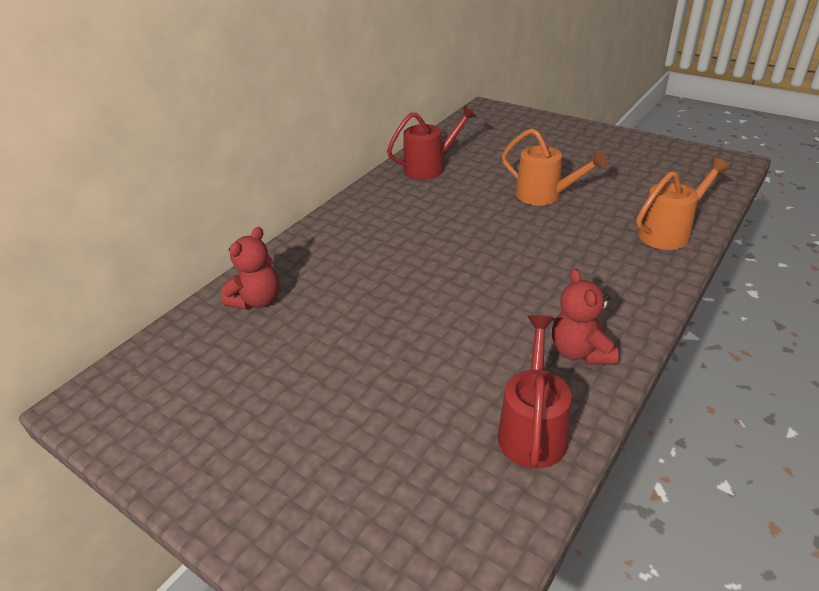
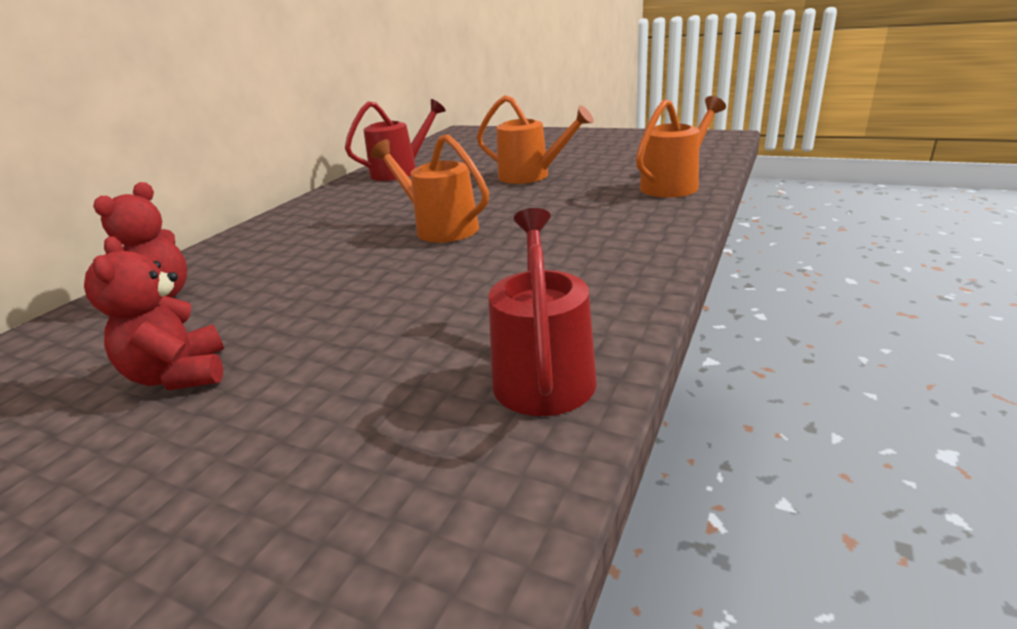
camera: 10 degrees left, 10 degrees down
red teddy bear [552,268,619,365] -> red teddy bear moved to [84,236,224,390]
none -> orange watering can [370,134,489,243]

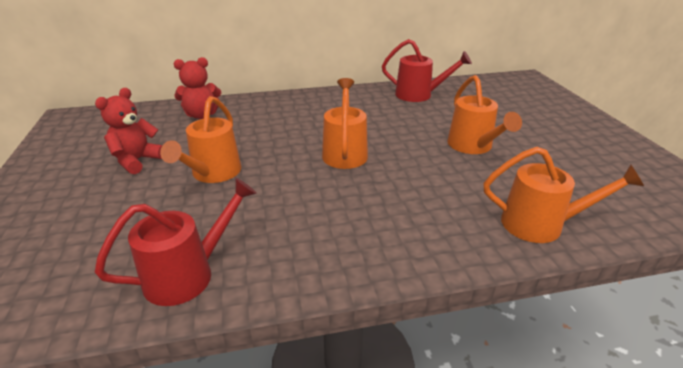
camera: 50 degrees right, 5 degrees up
none -> orange watering can [160,96,241,183]

